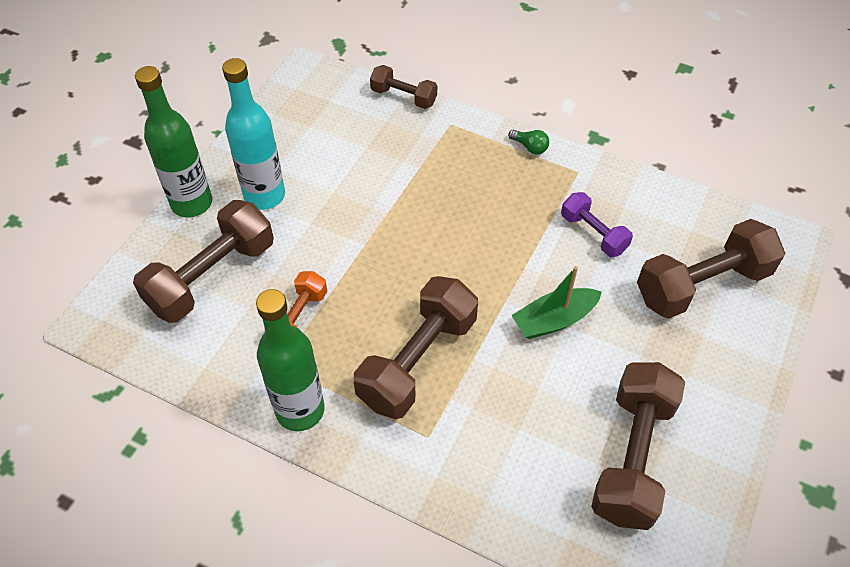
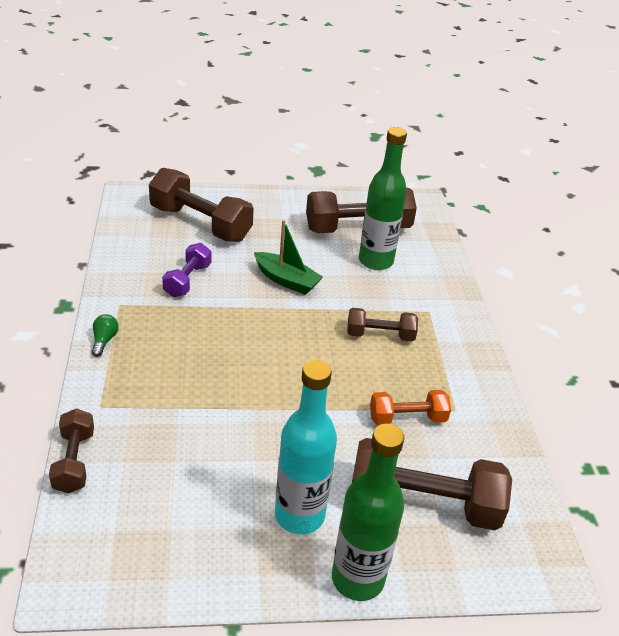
camera: 125 degrees left, 15 degrees down
green bottle [256,289,325,431] -> green bottle moved to [359,127,407,270]
brown dumbbell [354,276,478,419] -> brown dumbbell [347,308,418,341], size x0.56

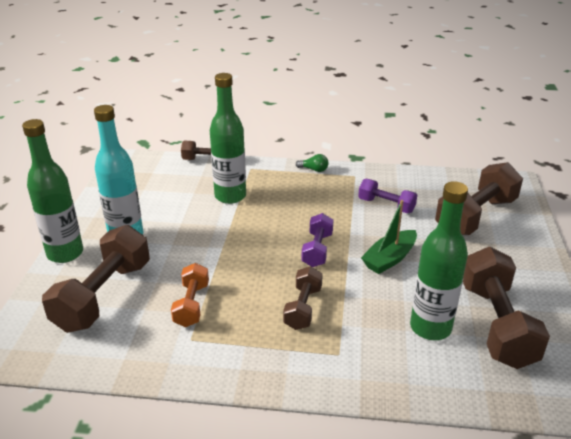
camera: 105 degrees right, 5 degrees down
none -> green bottle [210,73,246,204]
none -> purple dumbbell [302,213,333,267]

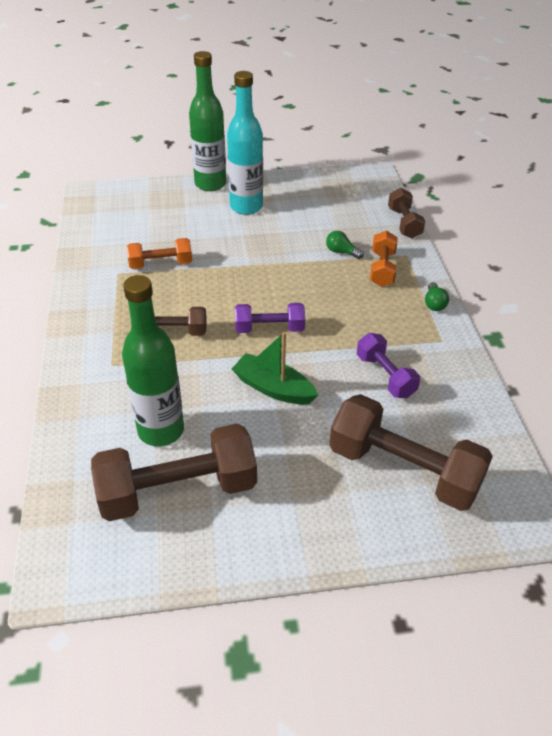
camera: 75 degrees right, 10 degrees up
brown dumbbell [42,225,150,333] -> none
green bottle [210,73,246,204] -> green light bulb [326,231,364,259]
purple dumbbell [358,179,417,213] -> purple dumbbell turned 45 degrees counterclockwise [357,333,420,398]
none -> orange dumbbell [370,231,398,287]

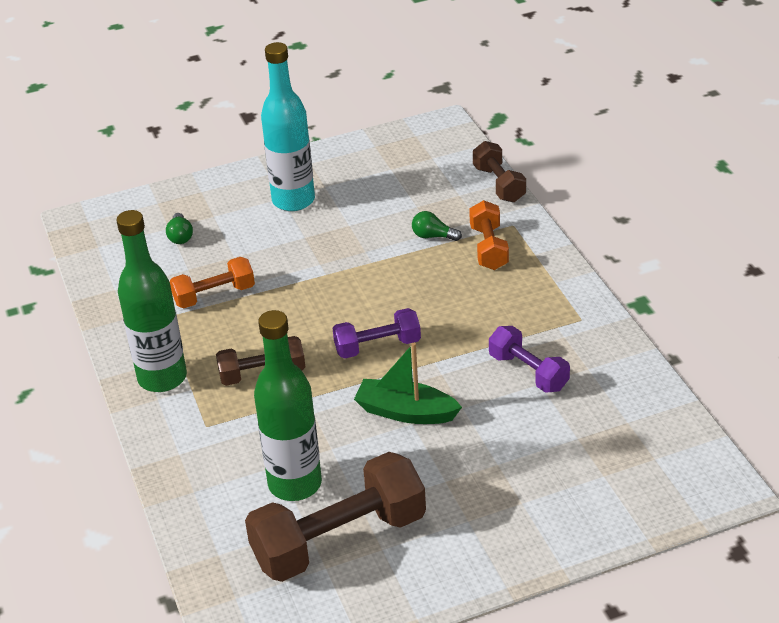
camera: 10 degrees left, 5 degrees down
green bottle [189,51,226,191] -> green bottle moved to [116,210,187,392]
brown dumbbell [329,394,493,511] -> none
green light bulb [425,282,449,311] -> green light bulb moved to [166,213,193,244]

